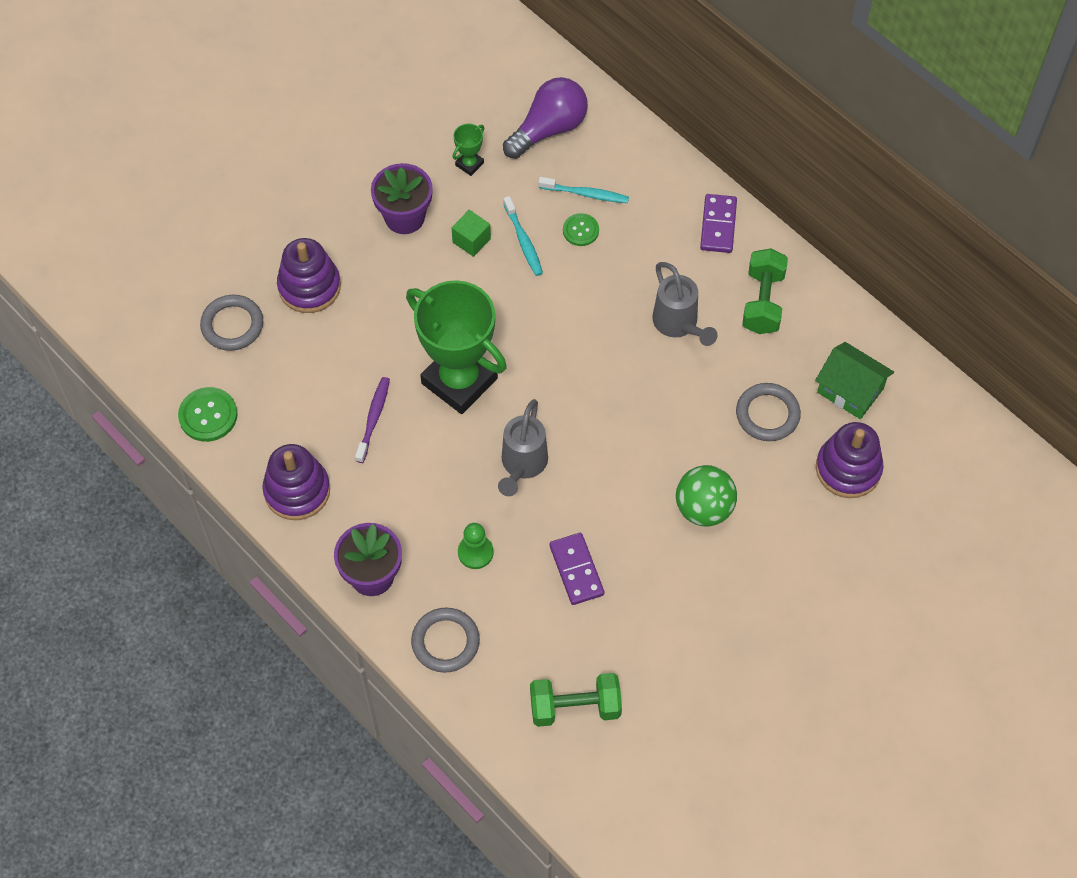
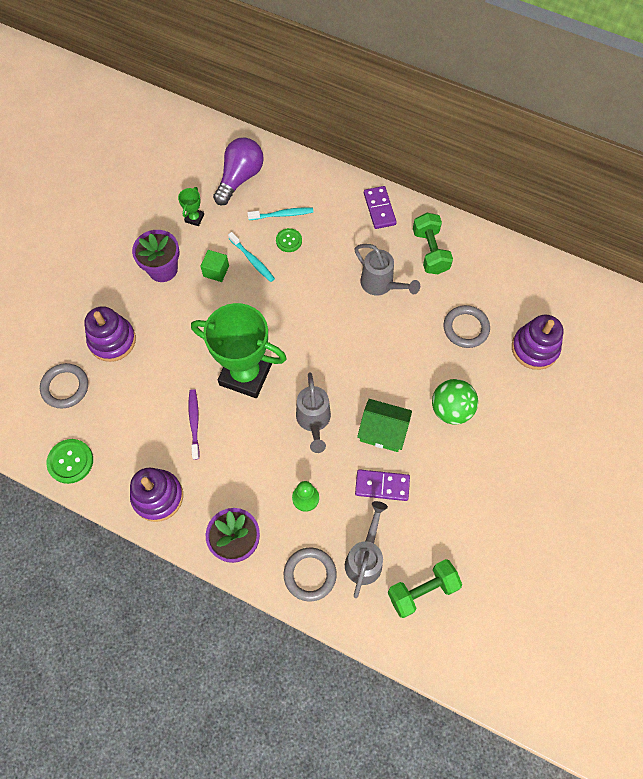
camera: 20 degrees left, 5 degrees up
purple domino [549,533,604,605] -> purple domino turned 45 degrees counterclockwise [355,469,410,501]
green house [815,342,894,419] -> green house moved to [357,399,412,452]
none -> grey watering can [345,501,388,598]

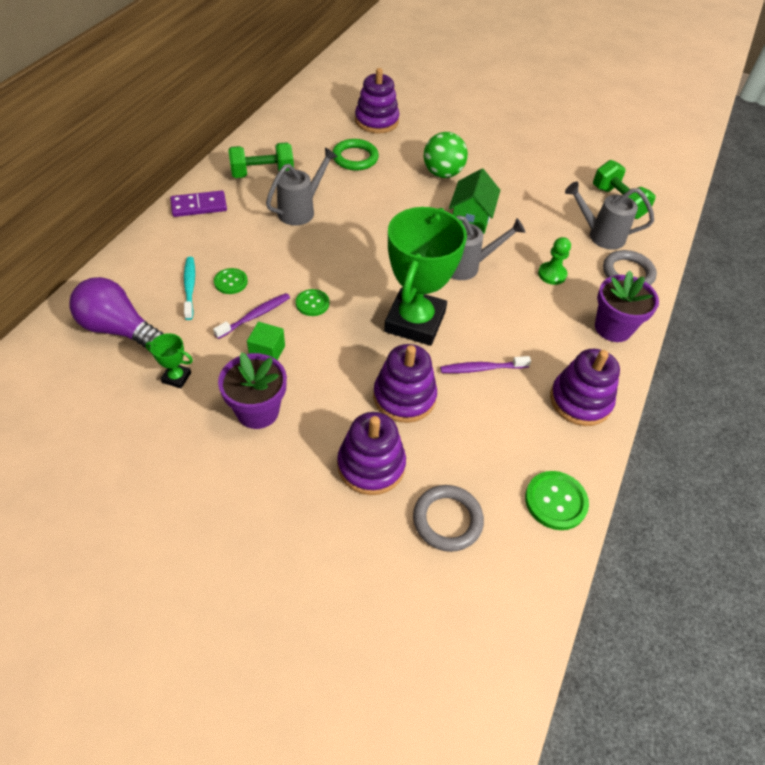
camera: 95 degrees left, 15 degrees down
turquoise toothbrush [228,232,275,282] -> purple toothbrush [213,293,290,339]
purple domino [355,469,410,501] -> none
grey ring [443,305,490,348] -> green ring [333,139,379,171]
none -> green button [296,289,329,316]
none -> purple stacking toy [373,344,437,423]

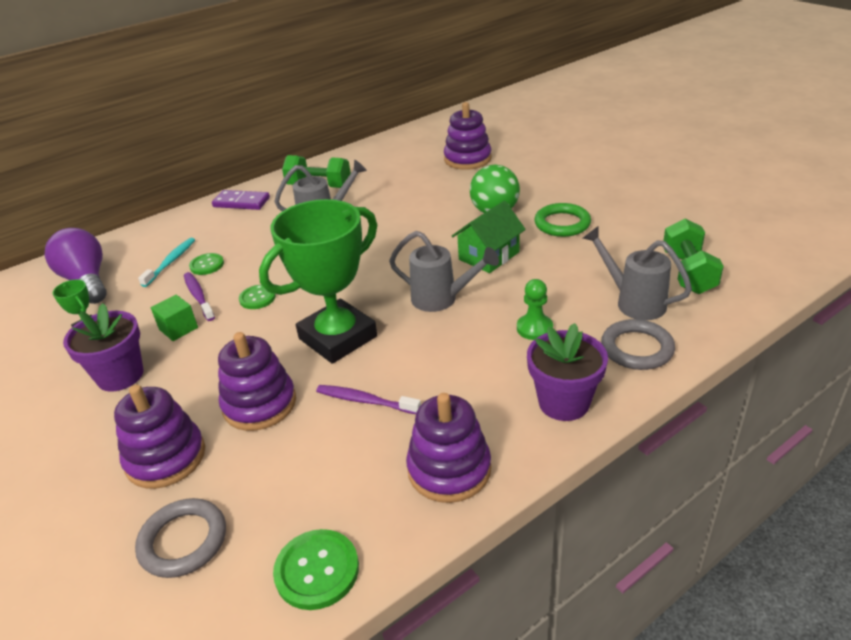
camera: 35 degrees right, 15 degrees down
purple toothbrush [213,293,290,339] -> purple toothbrush turned 105 degrees counterclockwise [184,272,215,321]
green ring [333,139,379,171] -> green ring moved to [534,203,591,237]

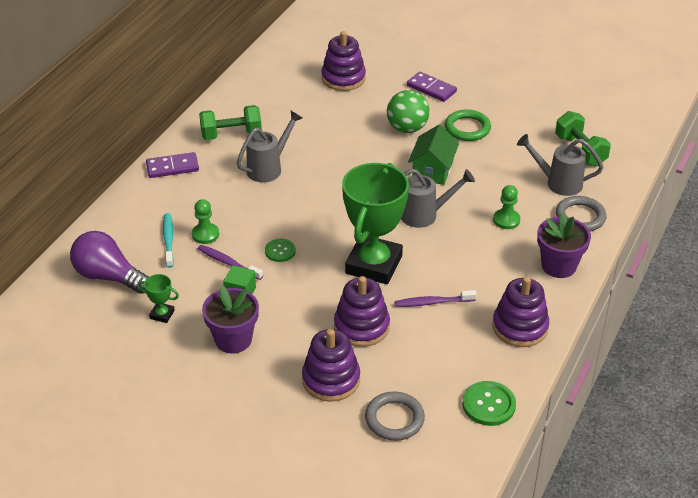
camera: 30 degrees left, 5 degrees up
green button [189,253,224,275] -> green pawn [192,199,219,244]
none -> purple domino [407,72,457,102]

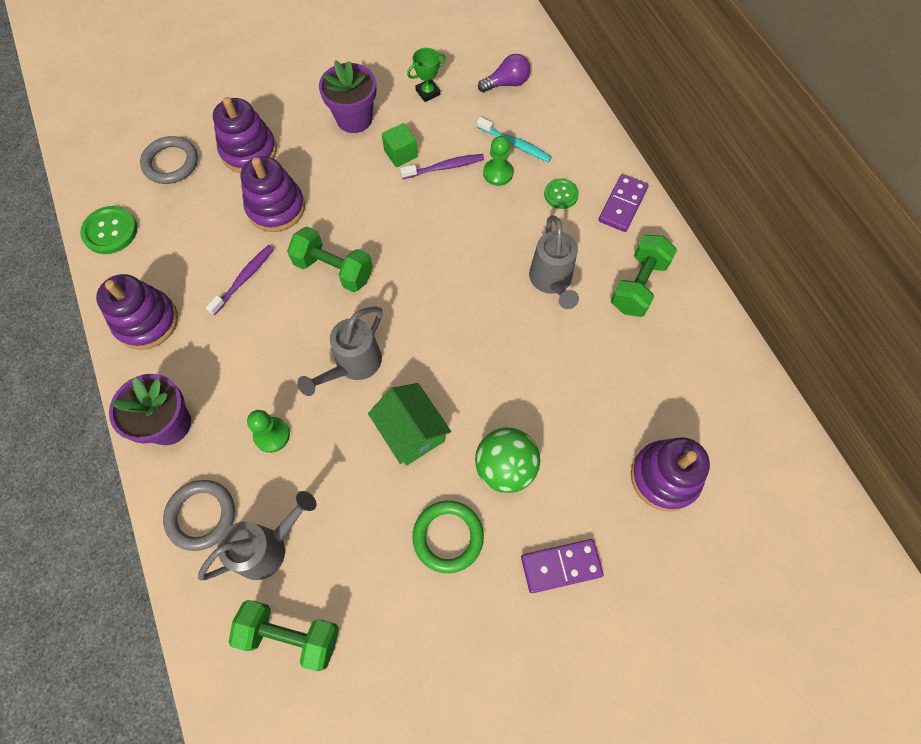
camera: 130 degrees right, 25 degrees up
purple light bulb [70,231,149,294] -> purple light bulb [478,54,530,93], size x0.61
green button [265,239,296,262] -> green button moved to [544,178,579,209]
green trophy [342,163,409,284] -> green dumbbell [287,226,373,292]

